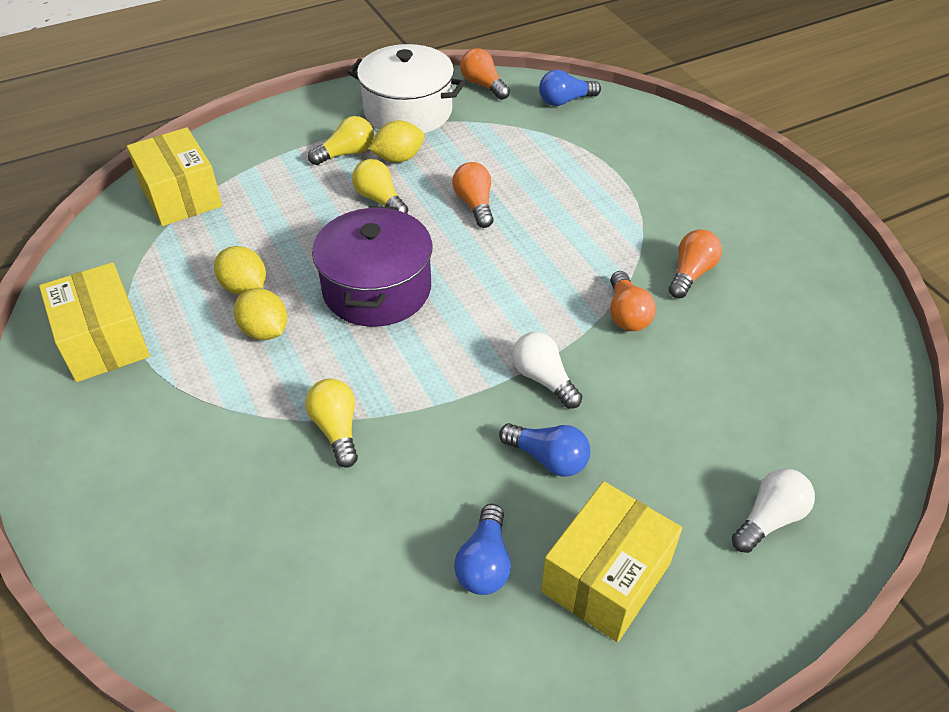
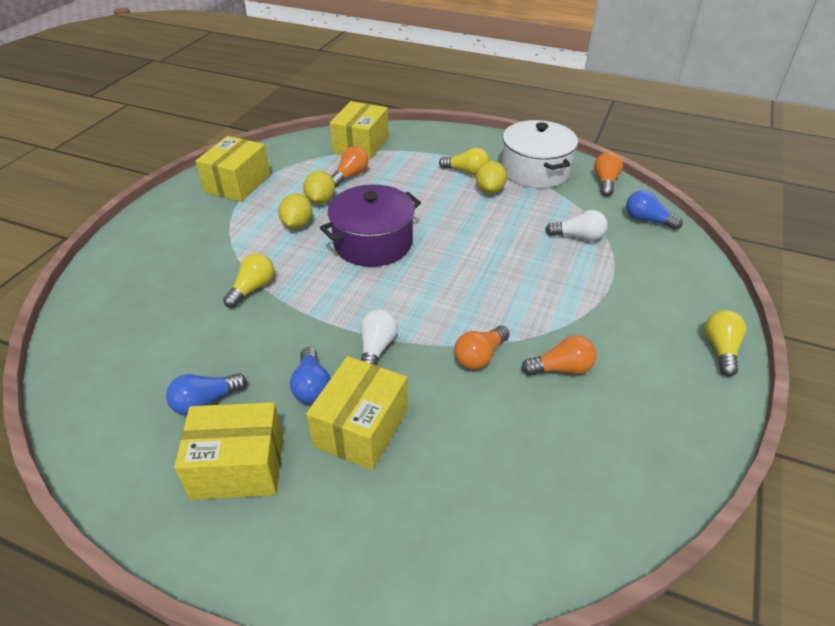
camera: 50 degrees right, 5 degrees down
yellow light bulb [352,159,408,214] -> yellow light bulb moved to [705,310,746,377]
yellow lemon [369,120,424,163] -> yellow lemon turned 75 degrees clockwise [476,161,507,194]
orange light bulb [452,162,494,228] -> orange light bulb moved to [331,146,369,188]
white light bulb [732,468,815,553] -> white light bulb moved to [545,210,608,241]
none -> yellow box [306,356,408,470]

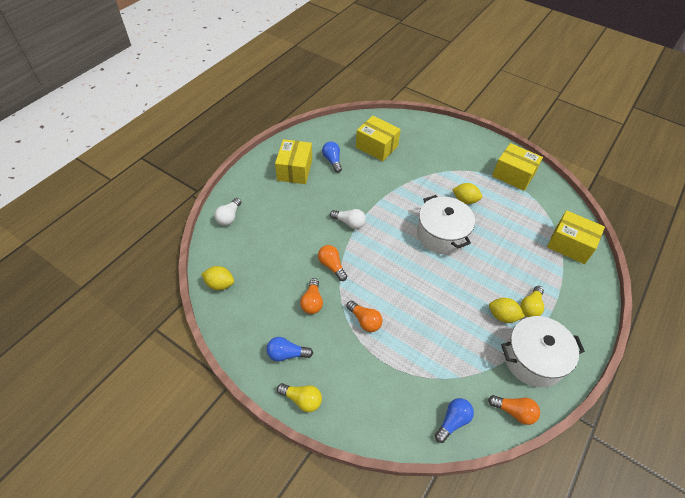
camera: 100 degrees right, 10 degrees up
yellow light bulb [223,253,274,308] -> none
blue light bulb [290,347,331,404] -> blue light bulb moved to [266,337,313,361]
yellow lemon [303,170,335,204] -> yellow lemon moved to [201,266,234,290]
yellow box [306,356,408,470] -> yellow box moved to [356,116,401,161]
purple pot [320,185,421,267] -> white pot [417,195,475,254]
orange light bulb [331,146,369,188] -> orange light bulb moved to [346,301,382,332]
white light bulb [545,210,608,241] -> white light bulb moved to [215,198,241,226]

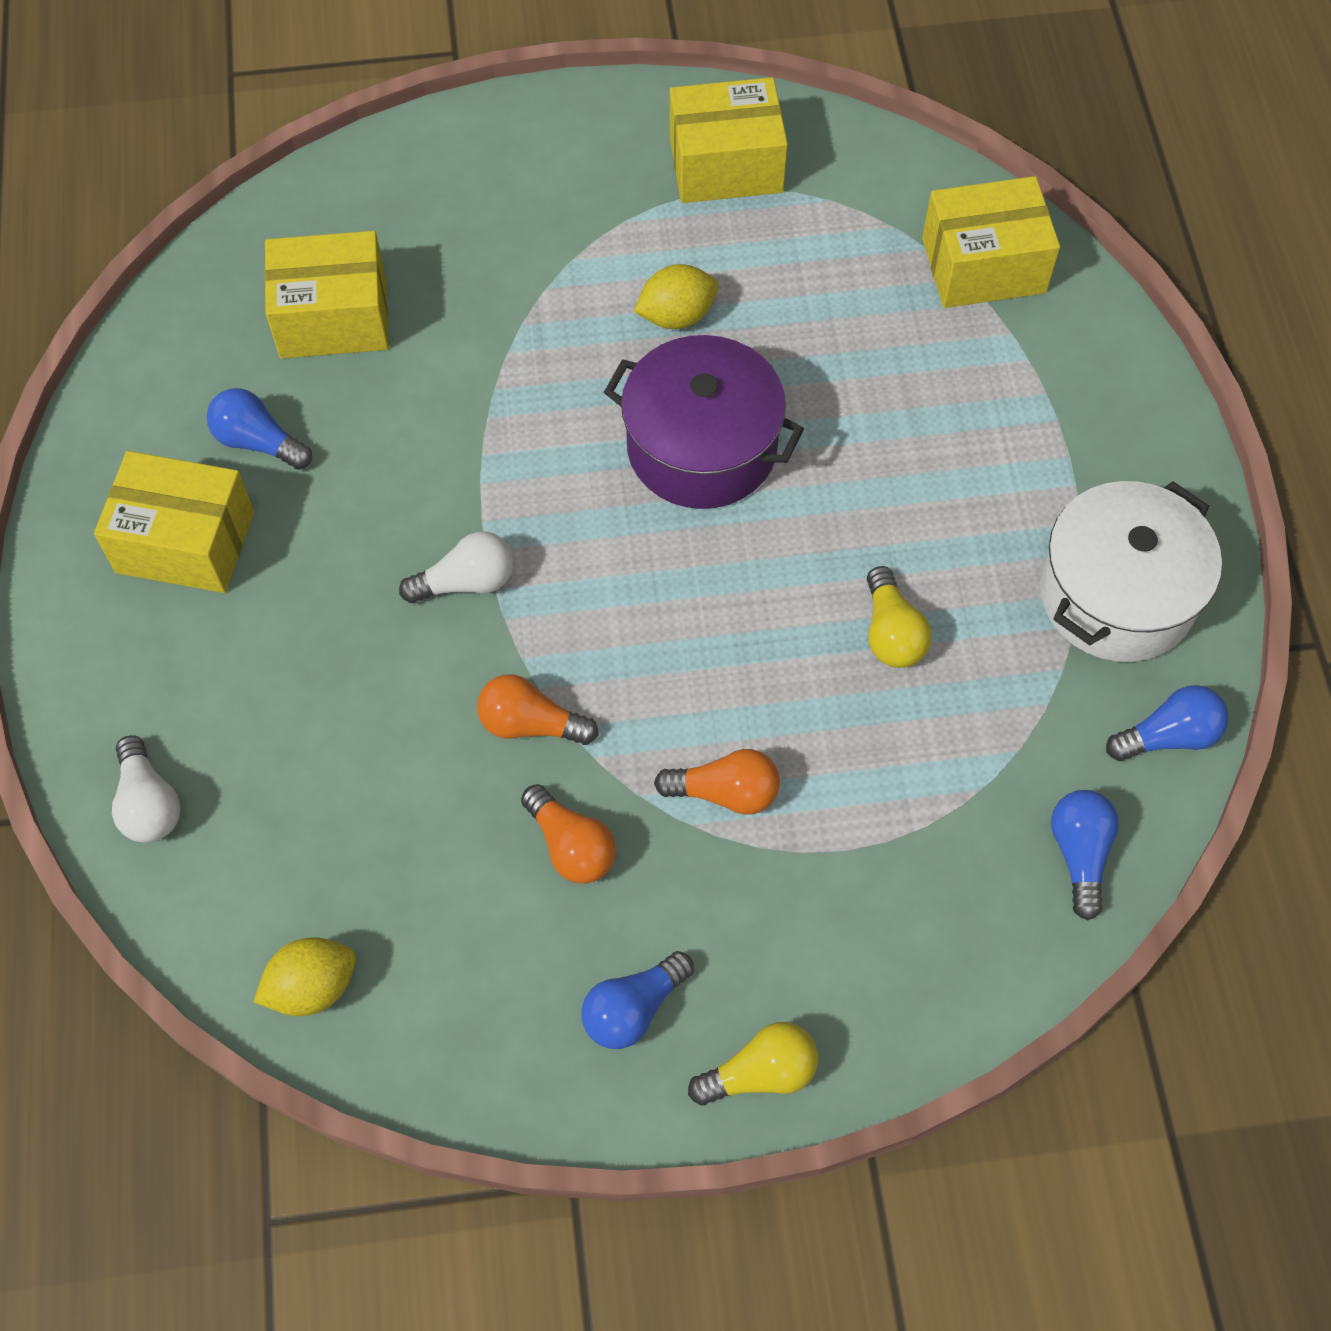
camera: 40 degrees left, 10 degrees up
yellow box [275,139,312,184] -> yellow box turned 45 degrees counterclockwise [94,451,254,593]
white pot [417,195,475,254] -> purple pot [604,335,804,509]
orange light bulb [488,395,540,425] -> blue light bulb [1106,685,1229,761]
yellow lemon [489,298,525,323] -> none
yellow light bulb [520,286,544,317] -> yellow light bulb moved to [867,566,932,668]

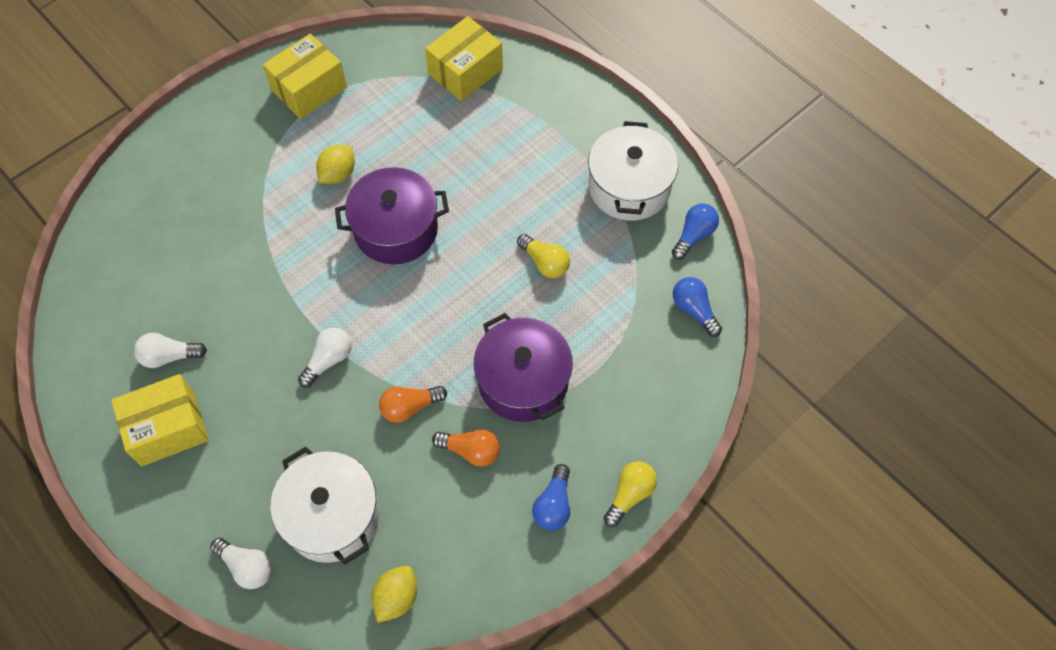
camera: 35 degrees left, 0 degrees up
blue light bulb [207,388,312,470] -> white light bulb [134,333,207,368]
yellow box [265,231,389,358] -> none
orange light bulb [654,749,780,815] -> purple pot [474,313,573,422]
none -> white pot [271,446,379,565]

